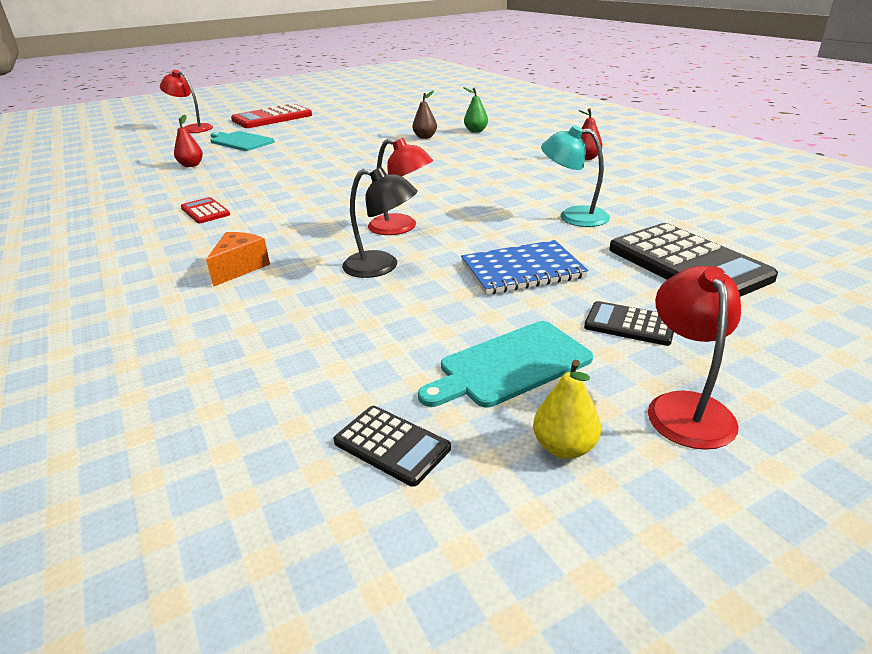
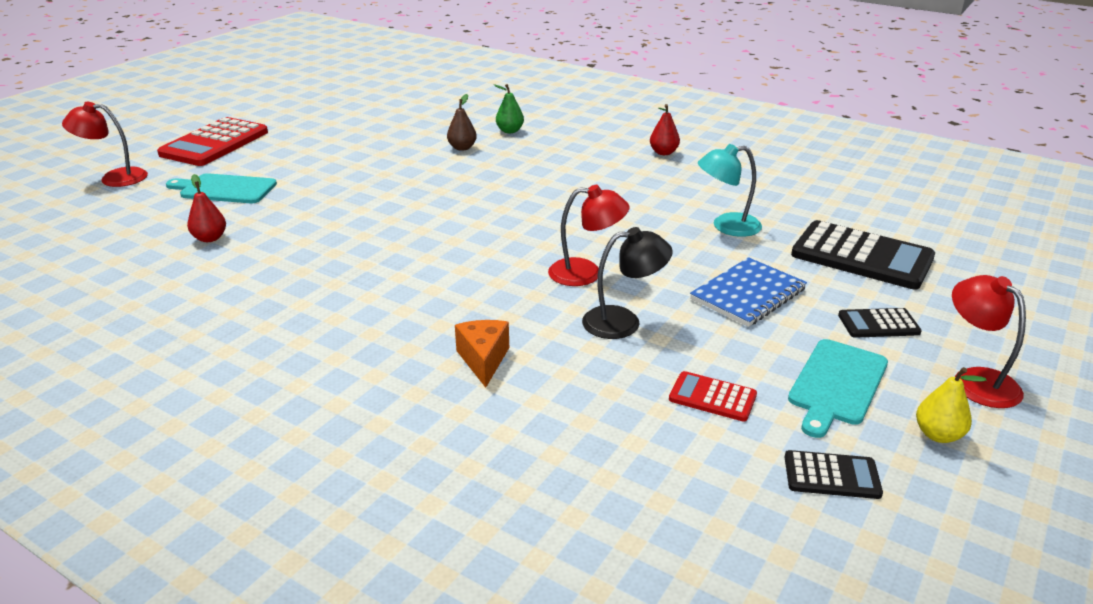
camera: 30 degrees left, 0 degrees up
red calculator [181,197,230,224] -> red calculator moved to [669,371,757,422]

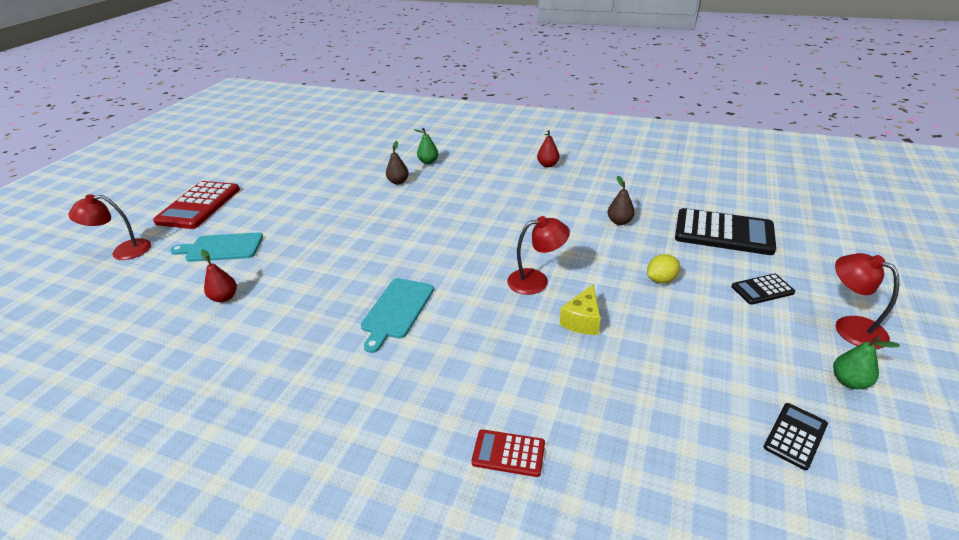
camera: 10 degrees left, 5 degrees up
orange cheese [455,320,509,388] -> none
black lamp [582,227,673,339] -> yellow cheese [560,285,601,335]
red calculator [669,371,757,422] -> red calculator moved to [471,429,545,477]
blue notebook [690,257,807,327] -> yellow lemon [647,254,680,283]
turquoise lamp [698,144,762,237] -> brown pear [608,176,635,225]
black calculator [785,450,883,499] -> black calculator turned 45 degrees counterclockwise [764,403,828,470]
turquoise cutting board [788,339,888,438] -> turquoise cutting board moved to [361,278,434,353]
yellow pear [916,367,986,443] -> green pear [833,336,900,389]

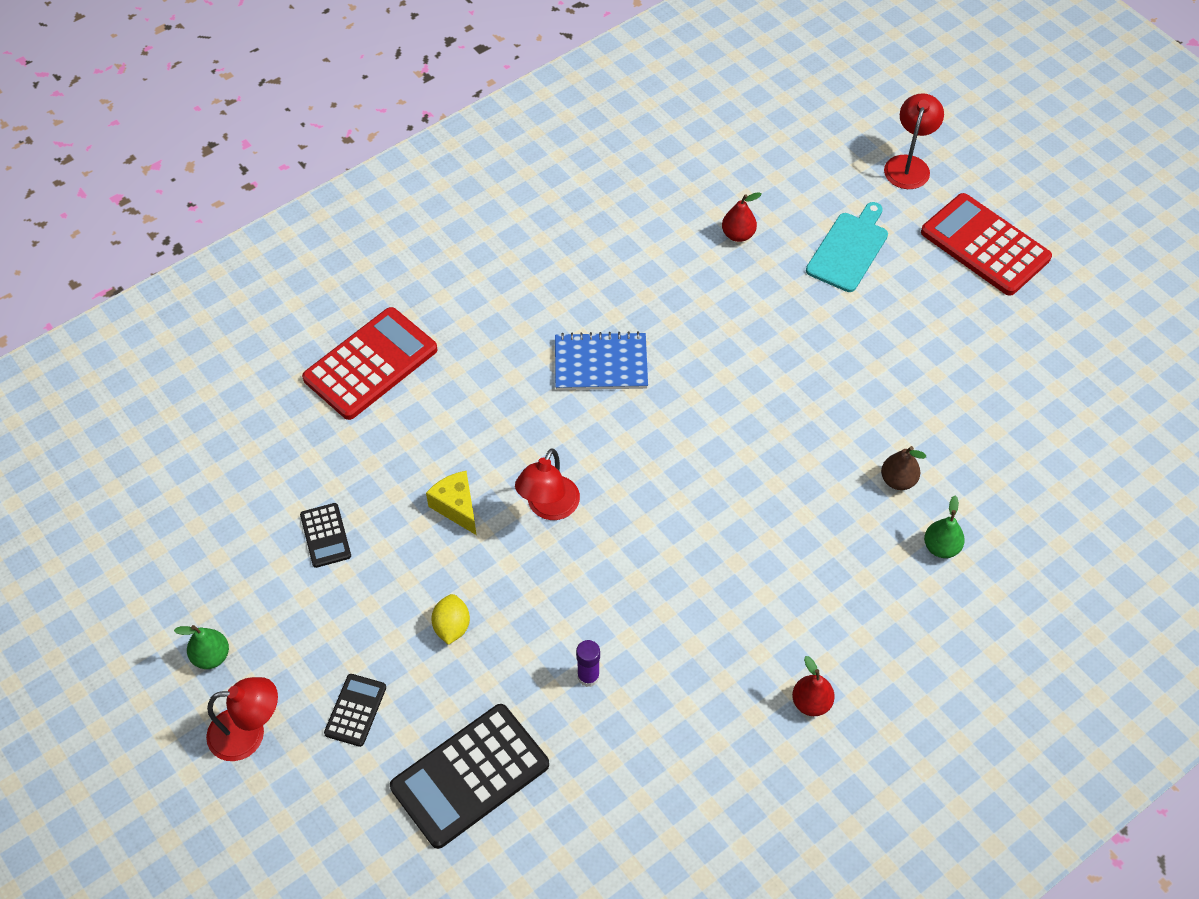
camera: 120 degrees right, 20 degrees up
turquoise cutting board [361,278,434,353] -> blue notebook [555,331,648,390]
red calculator [471,429,545,477] -> red calculator [302,307,437,420], size x2.00
brown pear [608,176,635,225] -> purple glue stick [576,640,600,687]
black calculator [764,403,828,470] -> black calculator moved to [300,503,351,568]

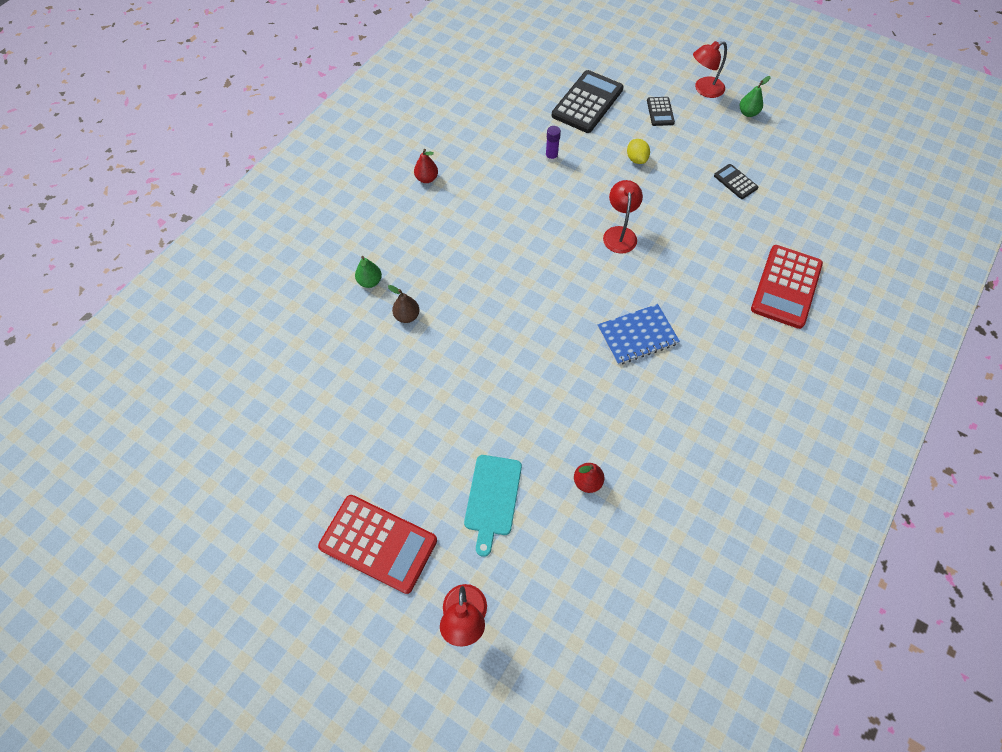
camera: 160 degrees right, 5 degrees up
yellow cheese [426,471,476,535] -> none

